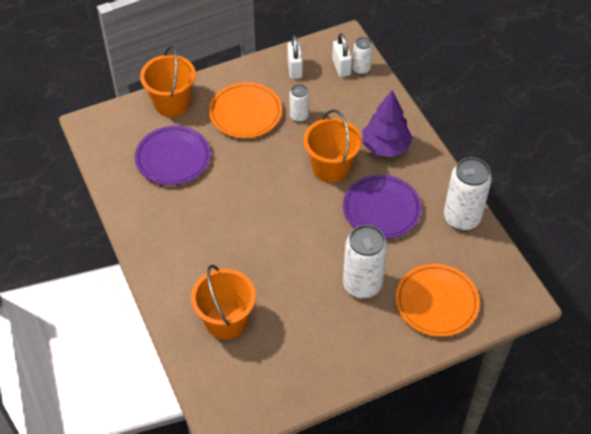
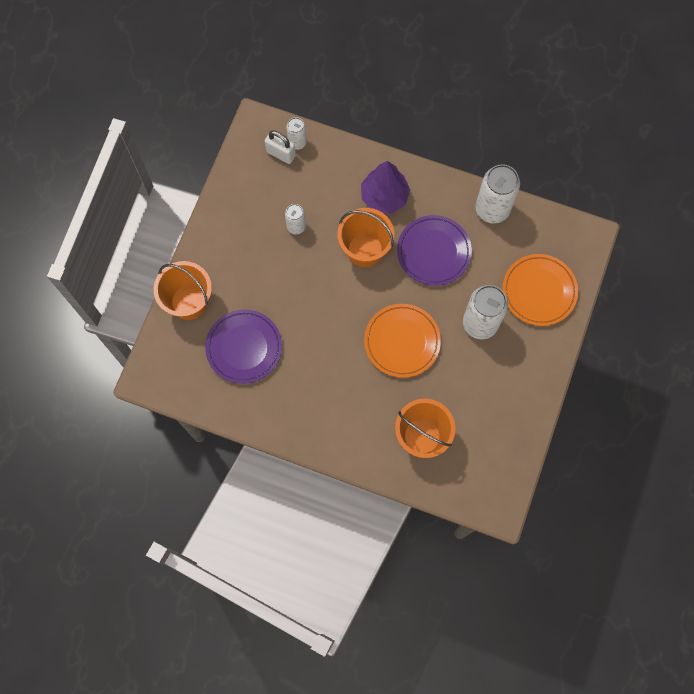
camera: 45 degrees left, 20 degrees up
orange plate [209,82,282,138] -> orange plate moved to [364,304,441,378]
white padlock [287,35,303,79] -> none

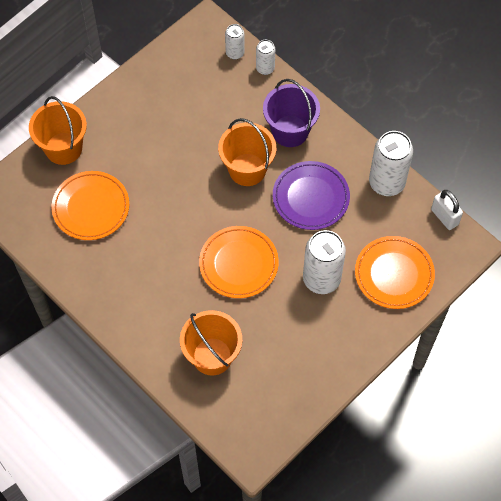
camera: 25 degrees right, 10 degrees down
purple plate [205,310,282,384] -> orange plate [52,171,129,240]
white padlock [265,130,296,164] -> white padlock moved to [431,190,463,230]
white can [285,204,306,235] -> white can moved to [256,40,275,75]
purple tree [361,161,410,214] -> purple bucket [263,79,320,147]

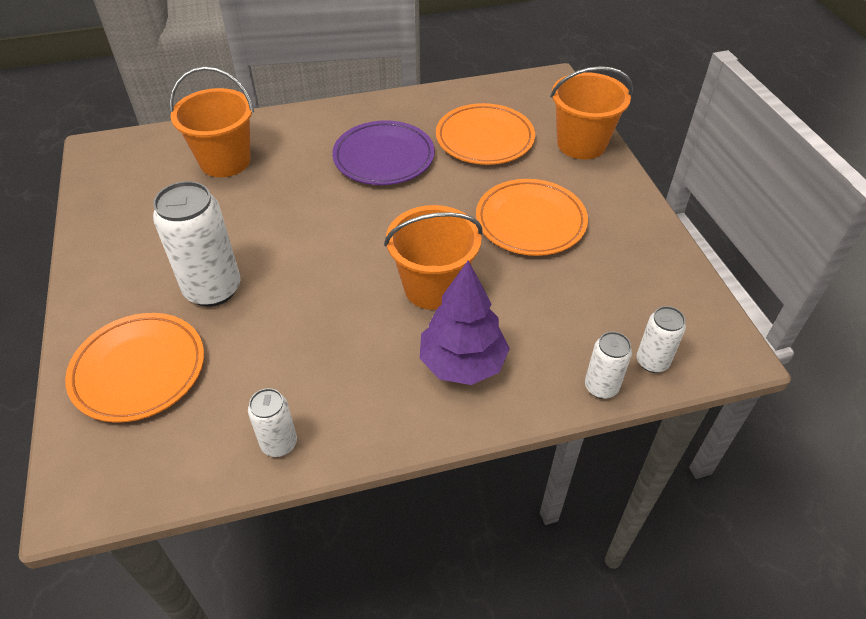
camera: 120 degrees right, 15 degrees down
orange plate [199,226,279,298] -> orange plate moved to [476,179,588,256]
purple bucket [263,79,320,147] -> purple tree [420,261,510,385]
purple plate [273,161,350,230] -> purple plate moved to [332,120,435,185]
white can [369,131,413,196] -> white can [248,388,297,457], size x0.54
white padlock [431,190,463,230] -> none

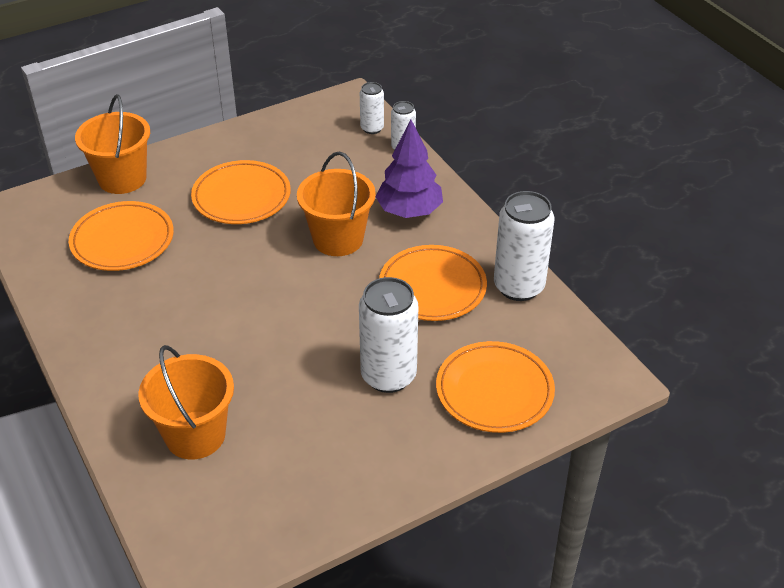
camera: 105 degrees left, 5 degrees down
white can [248,388,297,457] -> white can [494,191,554,301], size x1.86
purple plate [332,120,435,185] -> none
none -> orange plate [379,245,487,321]

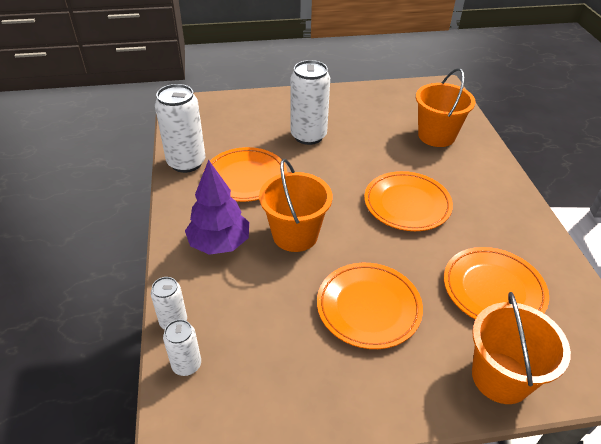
camera: 160 degrees left, 0 degrees up
orange plate [436,341,555,433] -> orange plate moved to [364,171,453,231]

